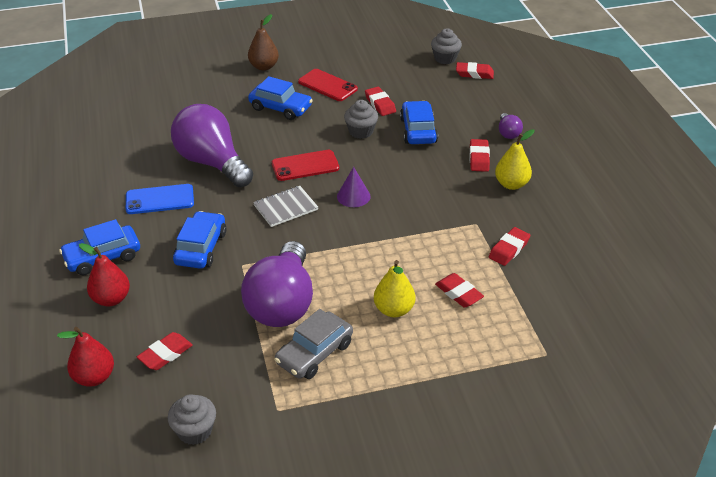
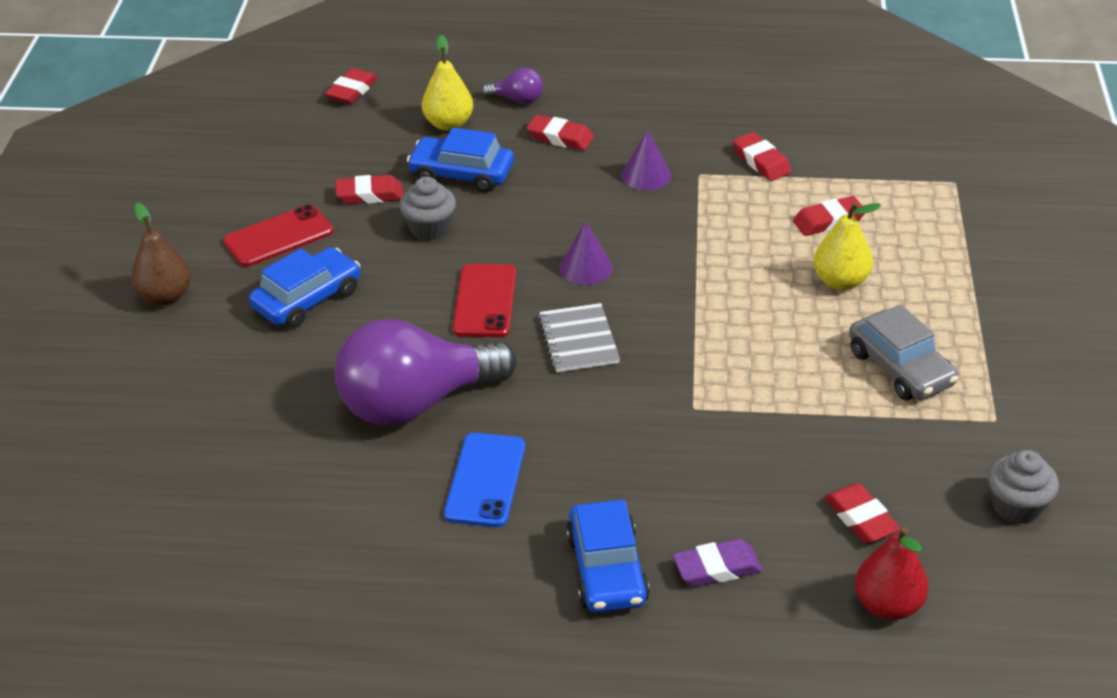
camera: 70 degrees left, 0 degrees up
red pear [79,243,130,306] -> purple eraser [673,539,763,587]
blue car [173,211,226,269] -> none
purple light bulb [241,241,313,327] -> none
grey cupcake [431,29,462,64] -> none
yellow pear [495,129,534,190] -> yellow pear moved to [422,35,473,131]
none -> purple cone [622,130,671,190]

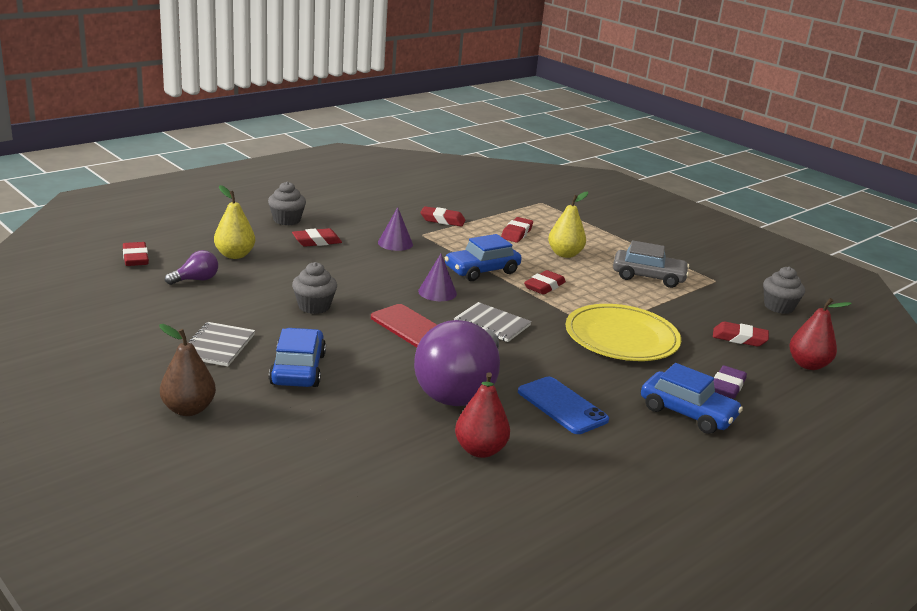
camera: 50 degrees left, 15 degrees down
red phone [223,204,333,267] -> grey notebook [188,322,255,366]
red eraser [335,175,403,204] -> red eraser moved to [524,270,566,295]
blue car [407,128,514,192] -> blue car moved to [445,234,522,281]
purple light bulb [482,68,543,104] -> purple light bulb moved to [165,250,218,285]
none -> grey cupcake [268,181,306,225]
none -> red pear [455,372,510,458]
none -> yellow plate [566,304,681,361]

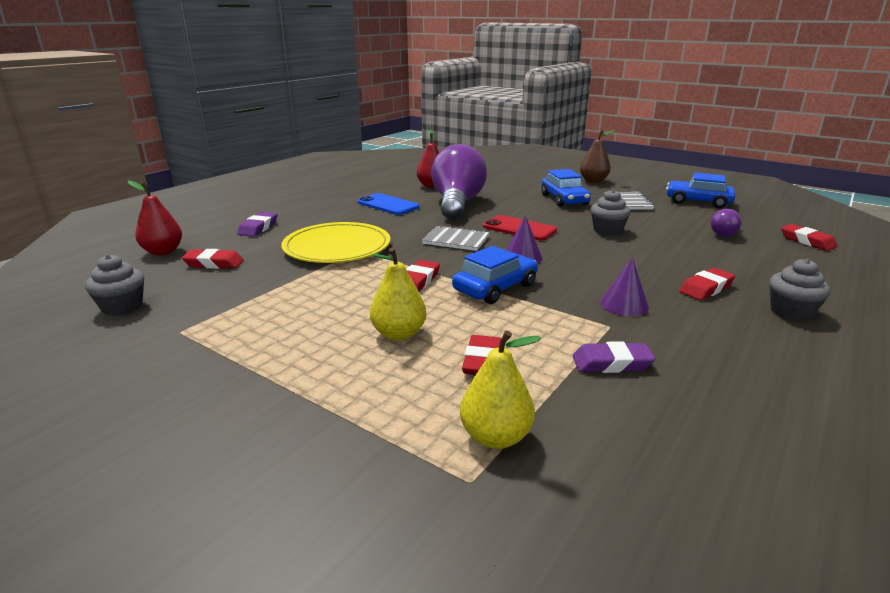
camera: 170 degrees right, 0 degrees up
yellow pear [214,185,255,259] -> yellow pear moved to [460,331,541,449]
red eraser [420,206,465,226] -> purple eraser [572,341,655,373]
grey car [613,240,689,288] -> none
blue car [641,363,743,434] -> blue car moved to [666,173,735,208]

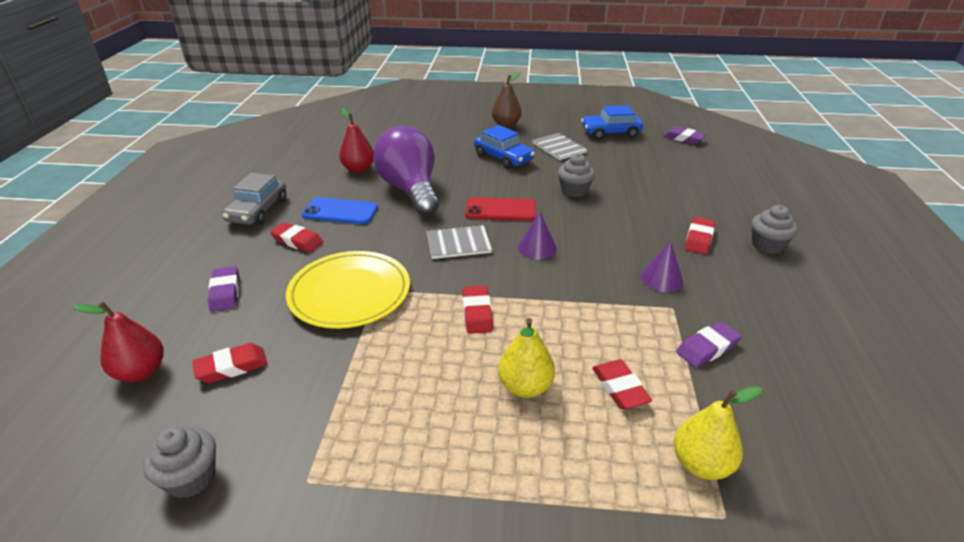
camera: 30 degrees left, 10 degrees up
blue car [452,246,538,304] -> none
purple light bulb [711,209,742,237] -> none
red eraser [781,224,838,251] -> red eraser moved to [270,222,323,253]
none -> grey car [222,173,287,225]
none -> purple eraser [664,126,707,144]

